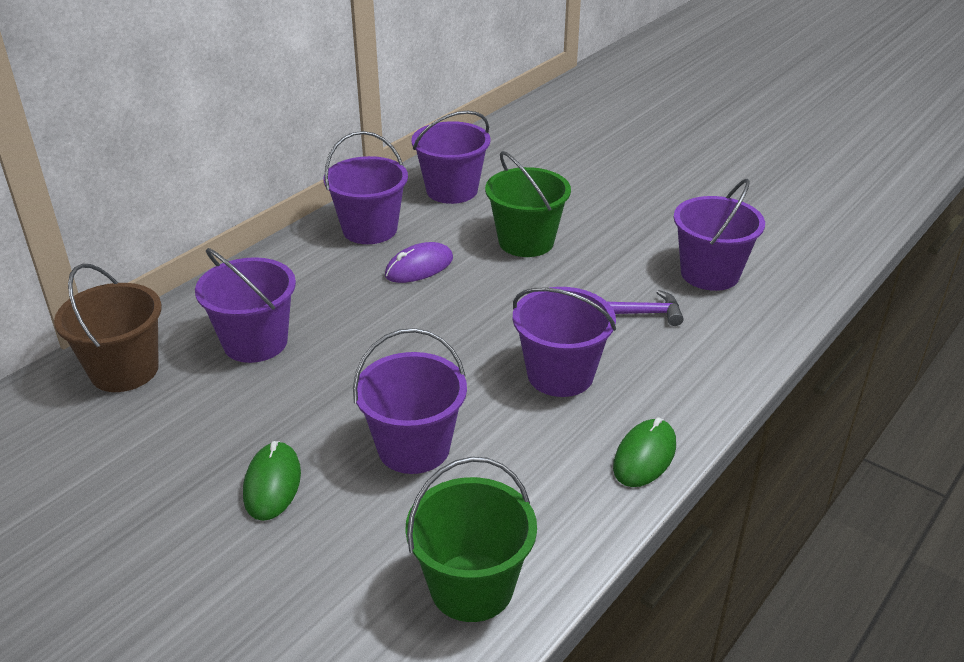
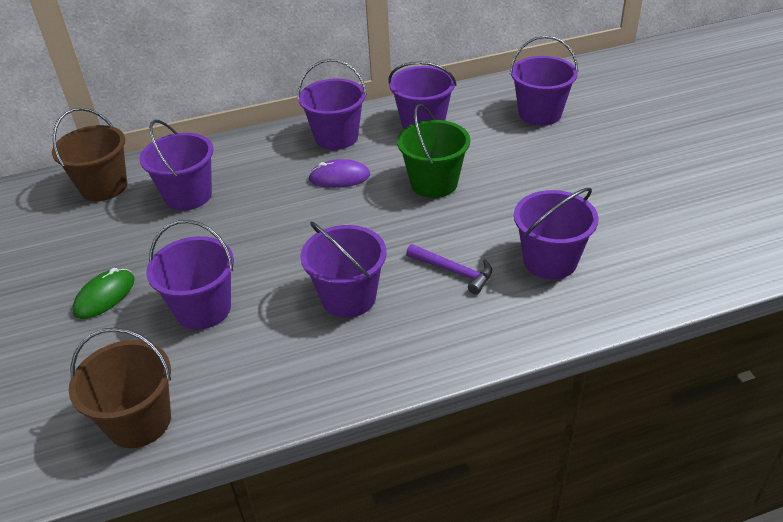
camera: 35 degrees right, 5 degrees up
green bucket [405,457,537,622] -> brown bucket [69,327,171,448]
green mouse [613,417,676,487] -> none
none -> purple bucket [510,36,578,126]

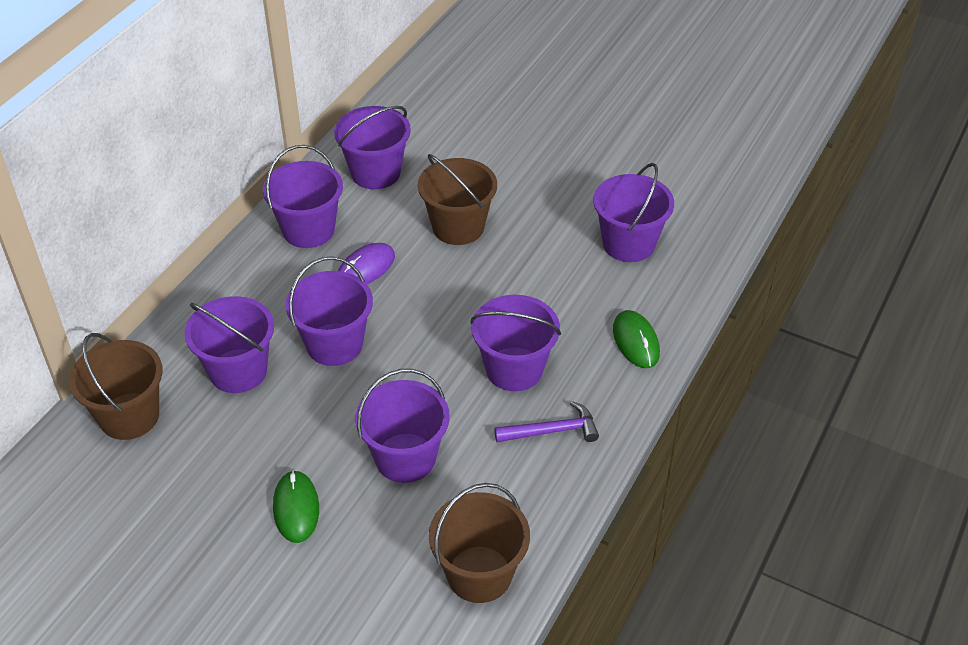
camera: 45 degrees left, 5 degrees up
green bucket [397,104,470,198] -> brown bucket [418,154,497,245]
purple hammer [406,244,492,294] -> purple hammer moved to [494,401,599,442]
purple bucket [510,36,578,126] -> purple bucket moved to [286,256,373,366]
none -> green mouse [613,310,660,368]

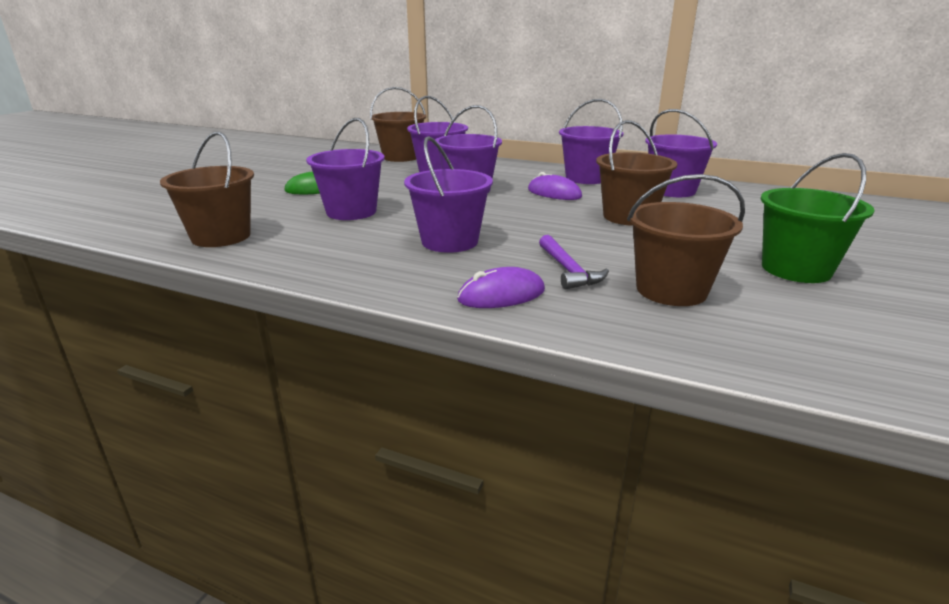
camera: 85 degrees right, 20 degrees down
purple hammer [494,401,599,442] -> purple hammer moved to [539,235,609,289]
purple bucket [593,163,674,262] -> brown bucket [627,174,745,306]
green mouse [613,310,660,368] -> purple mouse [457,267,545,308]
none -> green bucket [761,153,875,283]

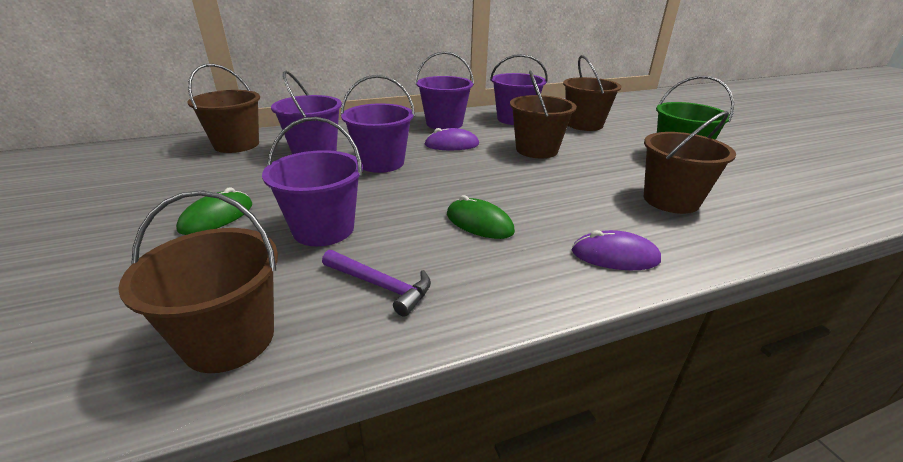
camera: 45 degrees left, 5 degrees up
purple bucket [404,136,493,253] -> green mouse [447,195,515,239]
purple mouse [457,267,545,308] -> purple mouse turned 75 degrees clockwise [572,230,661,270]
purple hammer [539,235,609,289] -> purple hammer moved to [322,250,431,317]
none -> brown bucket [563,55,622,131]

